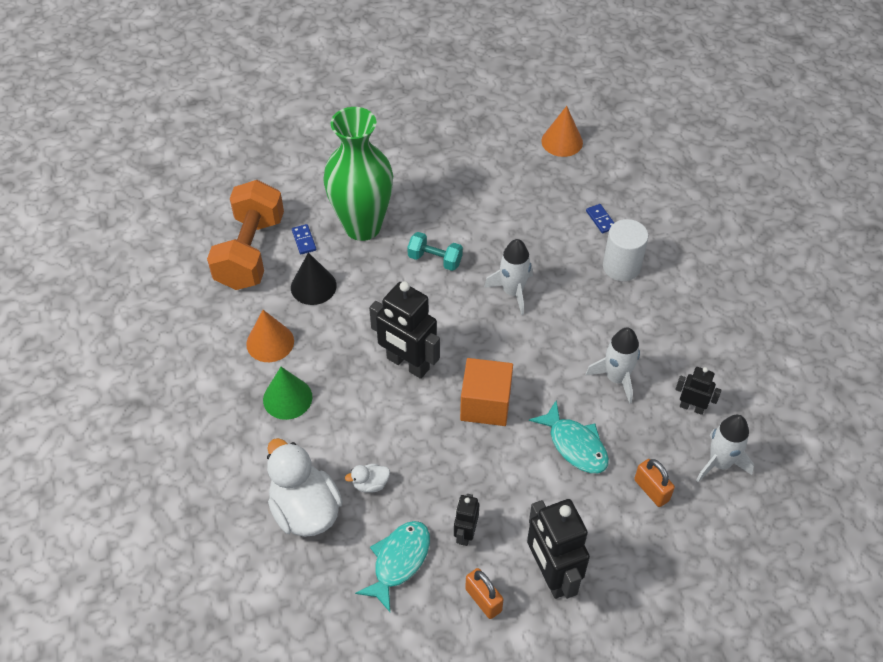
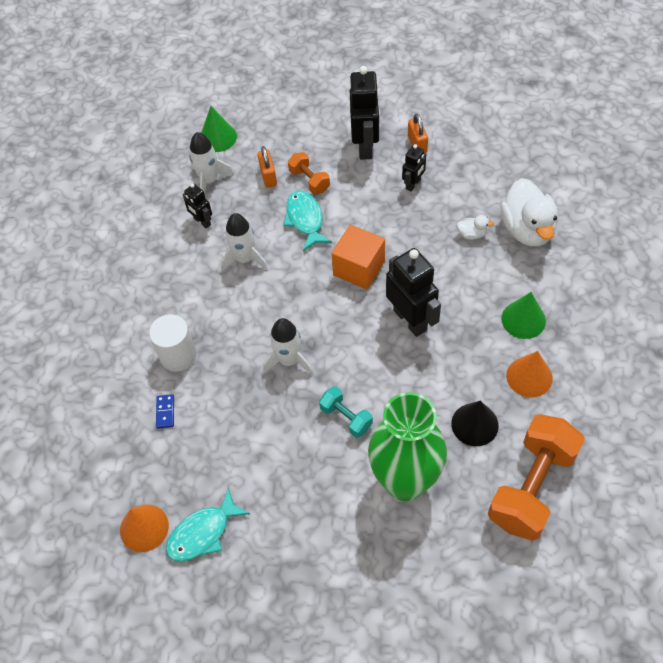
camera: 155 degrees left, 5 degrees up
blue domino [292,224,316,254] -> none
turquoise fish [355,521,430,612] -> turquoise fish moved to [166,488,250,562]
none -> green cone [201,106,237,152]
none -> orange dumbbell [288,152,330,194]

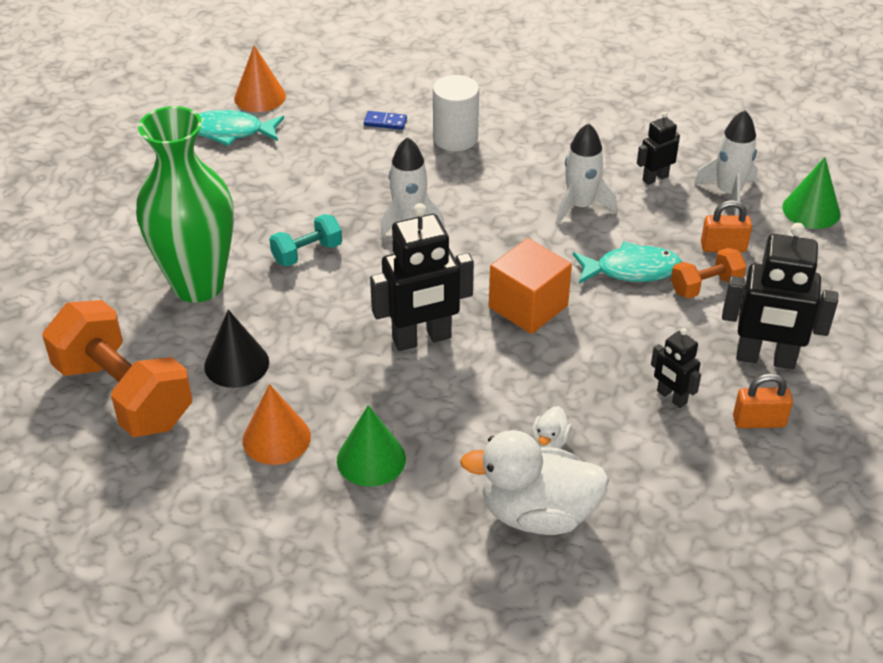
camera: 100 degrees right, 15 degrees down
turquoise fish [166,488,250,562] -> turquoise fish turned 60 degrees counterclockwise [198,110,284,146]

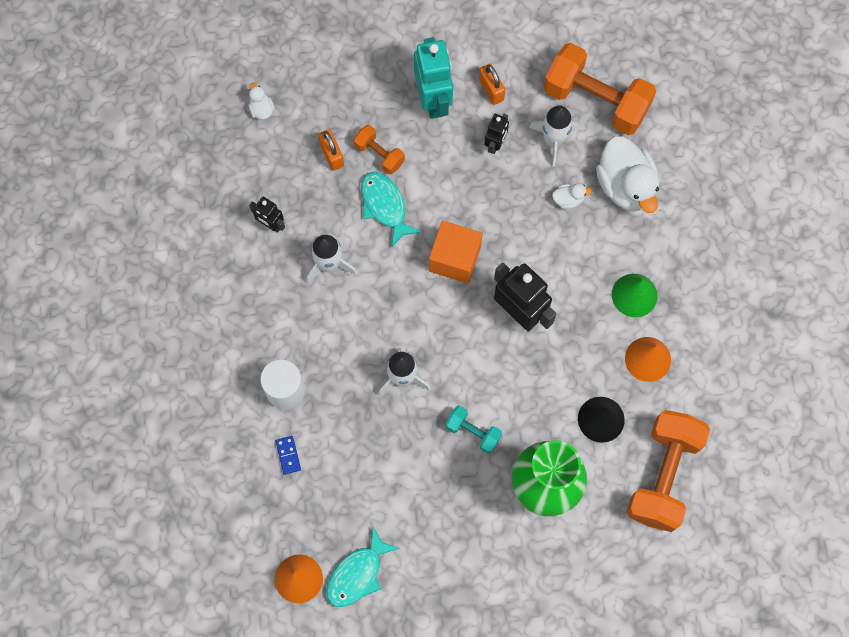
camera: 115 degrees left, 30 degrees up
turquoise fish [198,110,284,146] -> turquoise fish turned 60 degrees clockwise [326,527,400,607]
white rocket [694,110,758,215] -> white rocket moved to [529,105,579,167]
black robot [722,223,838,369] -> turquoise robot [414,37,453,119]
green cone [782,157,840,229] -> white duck [248,83,275,120]
none -> orange dumbbell [544,43,656,135]

